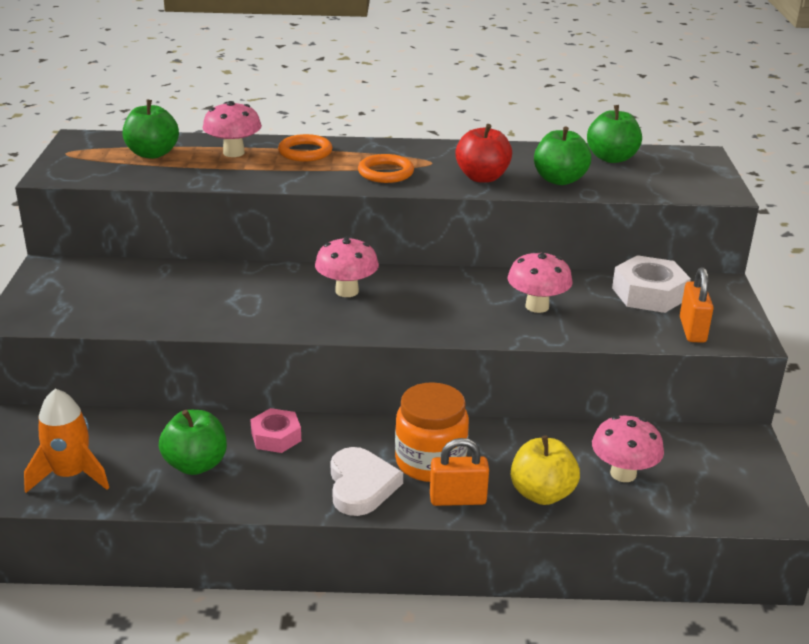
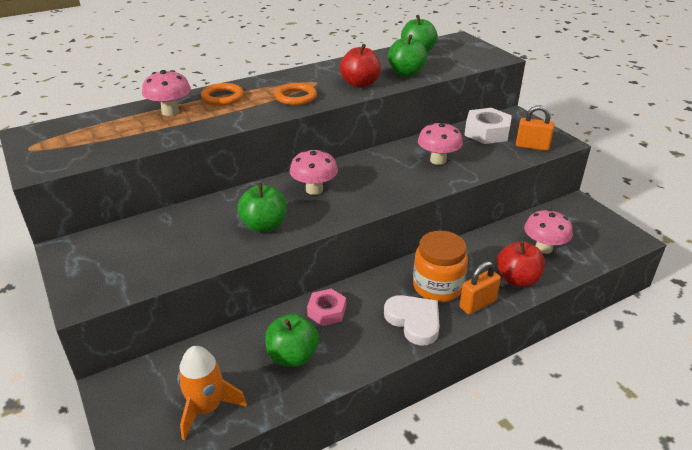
camera: 30 degrees left, 5 degrees up
green apple [123,100,179,159] -> green apple moved to [237,182,287,233]
yellow apple [511,436,580,505] -> red apple [497,241,545,287]
orange padlock [680,267,714,343] -> orange padlock turned 45 degrees counterclockwise [516,105,554,151]

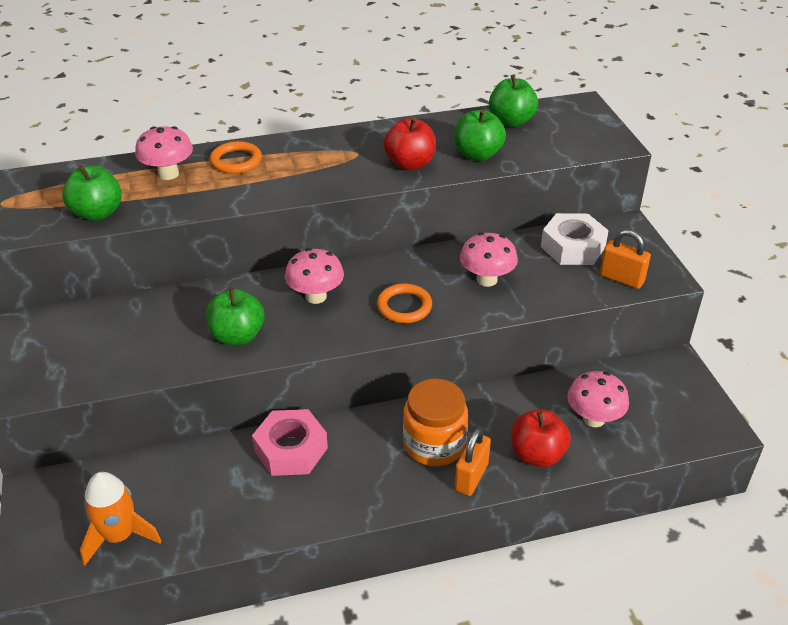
camera: 15 degrees right, 5 degrees up
green apple [265,314,319,367] -> green apple moved to [62,165,122,221]
orange ring [275,83,317,105] -> orange ring moved to [377,284,432,323]
pink nut [307,289,346,326] -> pink nut [252,409,328,476], size x1.53
white heart [384,295,440,346] -> none
orange padlock [459,261,501,315] -> orange padlock turned 45 degrees counterclockwise [454,428,491,496]

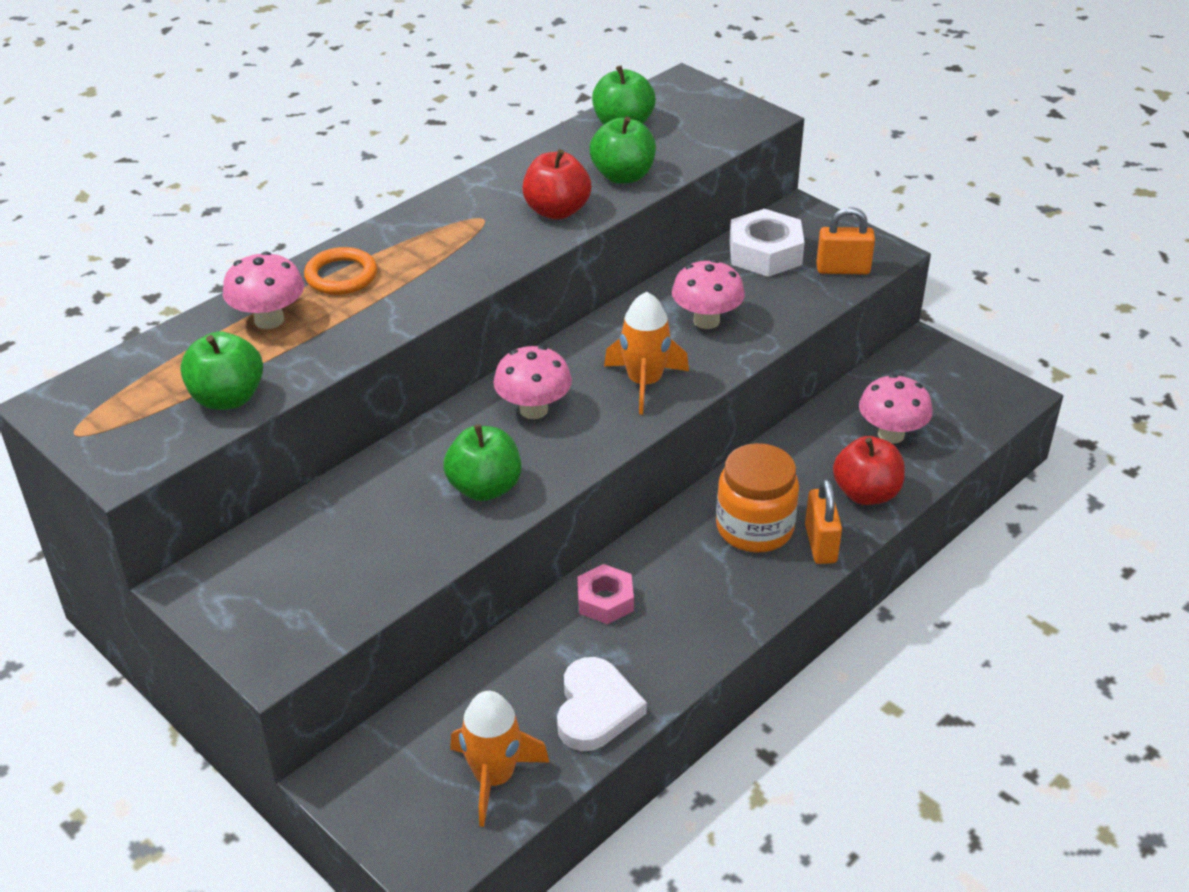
camera: 30 degrees left, 0 degrees up
pink nut [252,409,328,476] -> pink nut [577,564,634,624], size x0.65
orange ring [377,284,432,323] -> orange rocket [604,292,689,415]
none -> white heart [557,657,647,751]

